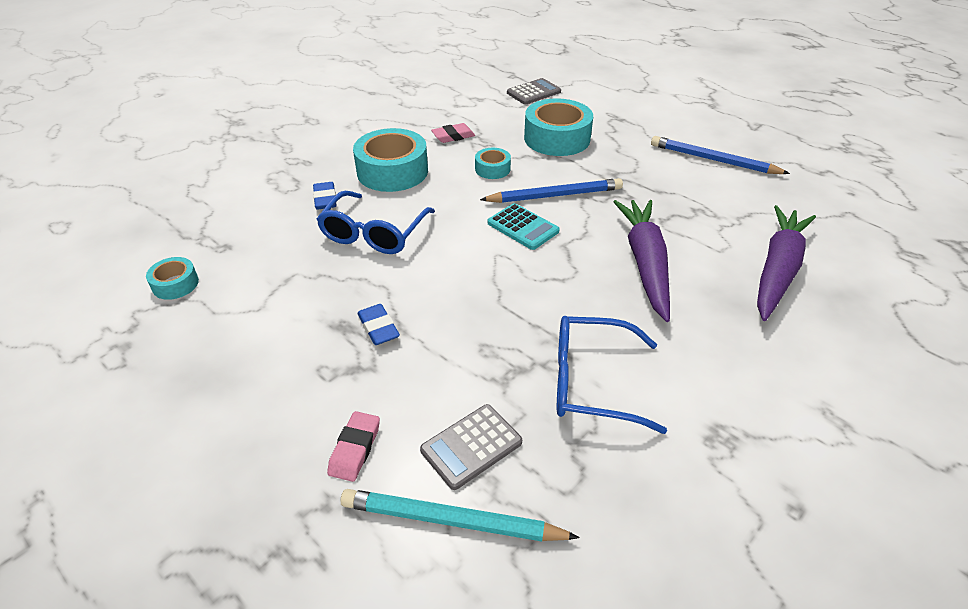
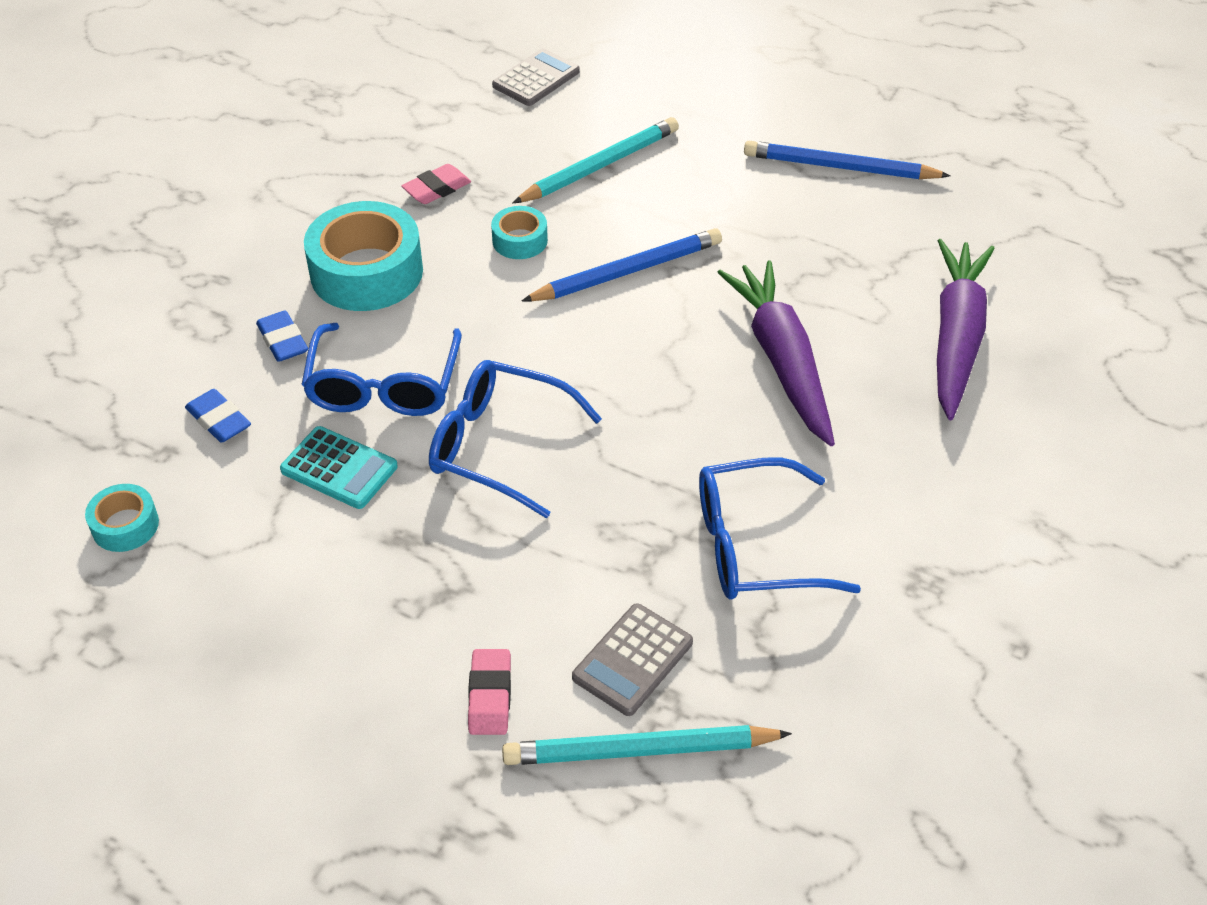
camera: 15 degrees left, 5 degrees up
blue eraser [357,304,400,345] -> blue eraser moved to [185,389,251,443]
turquoise calculator [488,203,560,250] -> turquoise calculator moved to [280,426,398,509]
turquoise tape [524,98,593,156] -> turquoise pencil [513,117,679,203]
none -> blue glasses [429,360,602,518]

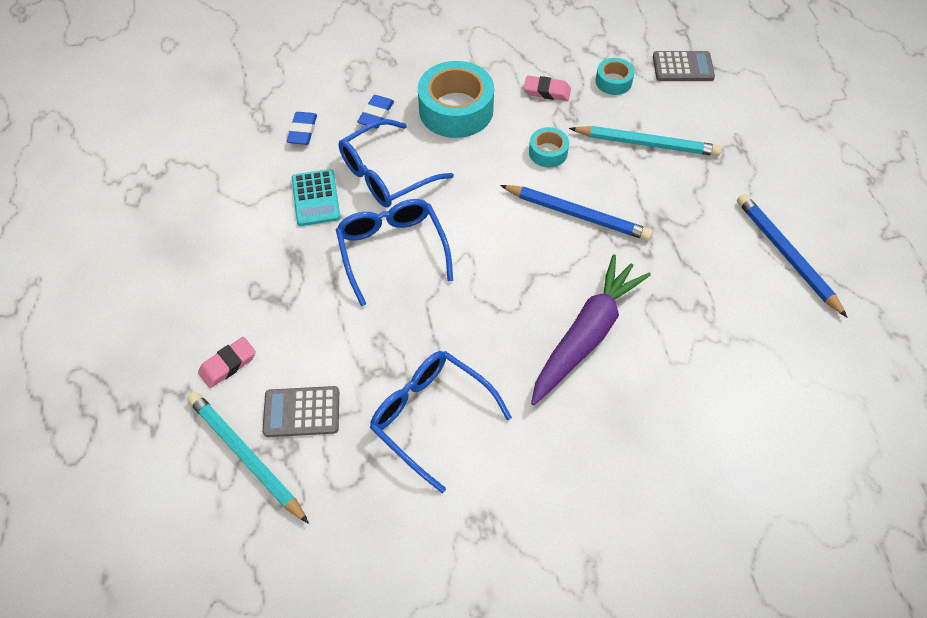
camera: 50 degrees right, 10 degrees up
turquoise tape [85,484,159,552] -> turquoise tape moved to [595,58,635,95]
purple carrot [937,239,995,420] -> none

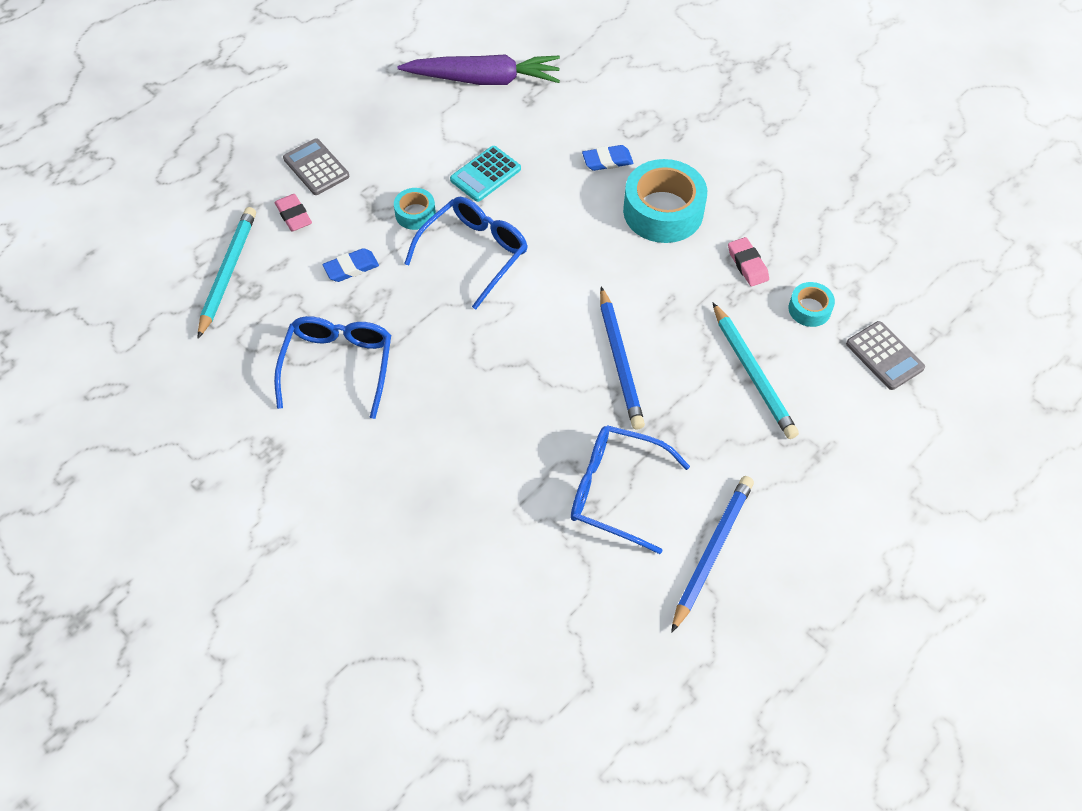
camera: 55 degrees right, 0 degrees up
pink eraser [198,337,256,388] -> pink eraser turned 45 degrees clockwise [275,194,312,231]
grey calculator [262,386,339,437] -> grey calculator moved to [283,138,349,195]
blue eraser [287,112,317,145] -> blue eraser moved to [322,248,379,282]
blue glasses [339,119,454,208] -> blue glasses moved to [571,425,690,554]
turquoise tape [529,127,569,167] -> turquoise tape moved to [394,188,436,230]
purple carrot [531,254,651,405] -> purple carrot moved to [397,54,560,85]

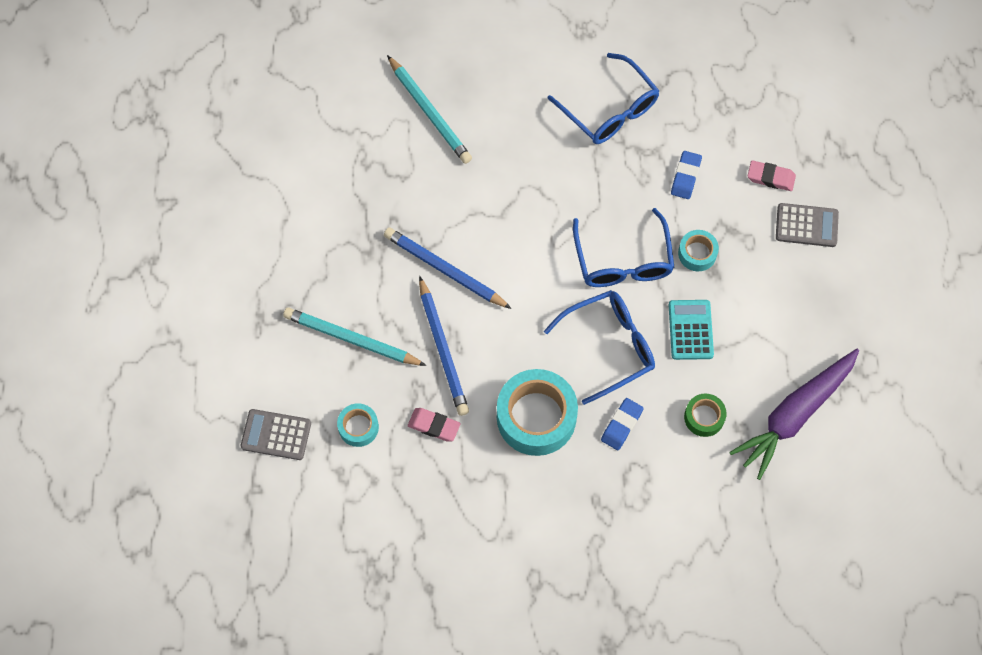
camera: 135 degrees right, 10 degrees up
turquoise pencil [198,207,256,339] -> turquoise pencil moved to [387,55,472,164]
blue glasses [571,425,690,554] -> blue glasses moved to [544,290,655,405]
blue pencil [671,476,754,633] -> blue pencil moved to [419,276,469,416]
none -> green tape [684,393,727,437]

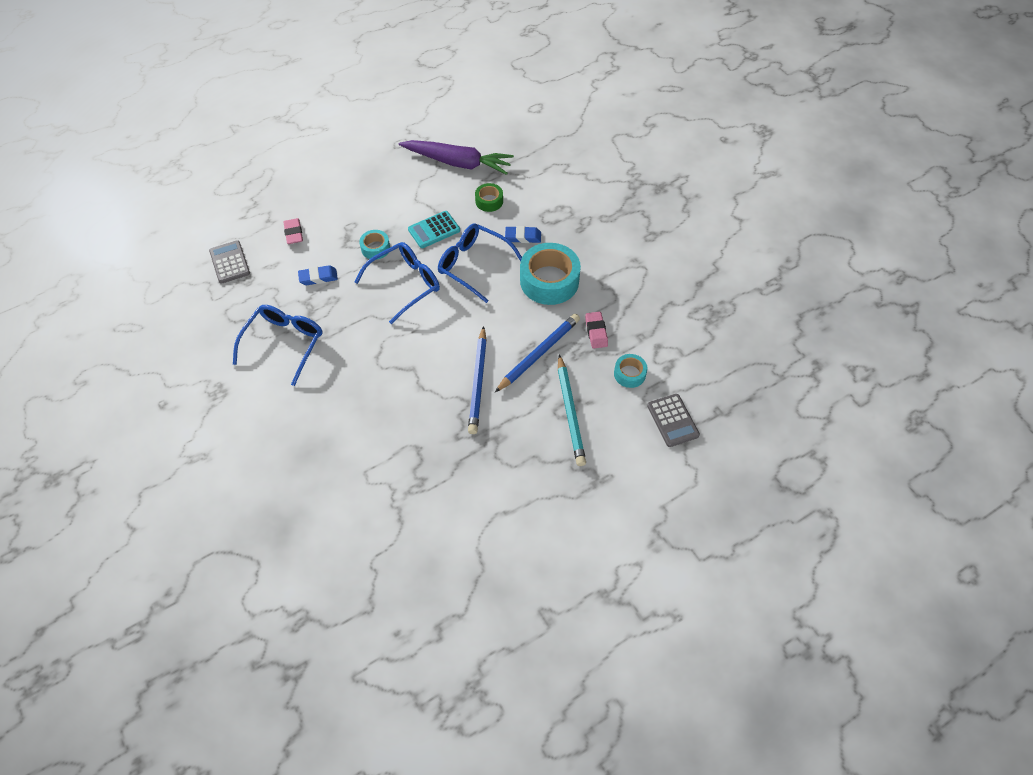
camera: 120 degrees left, 10 degrees down
turquoise pencil [387,55,472,164] -> none
grey calculator [776,203,839,247] -> grey calculator moved to [209,240,250,284]

